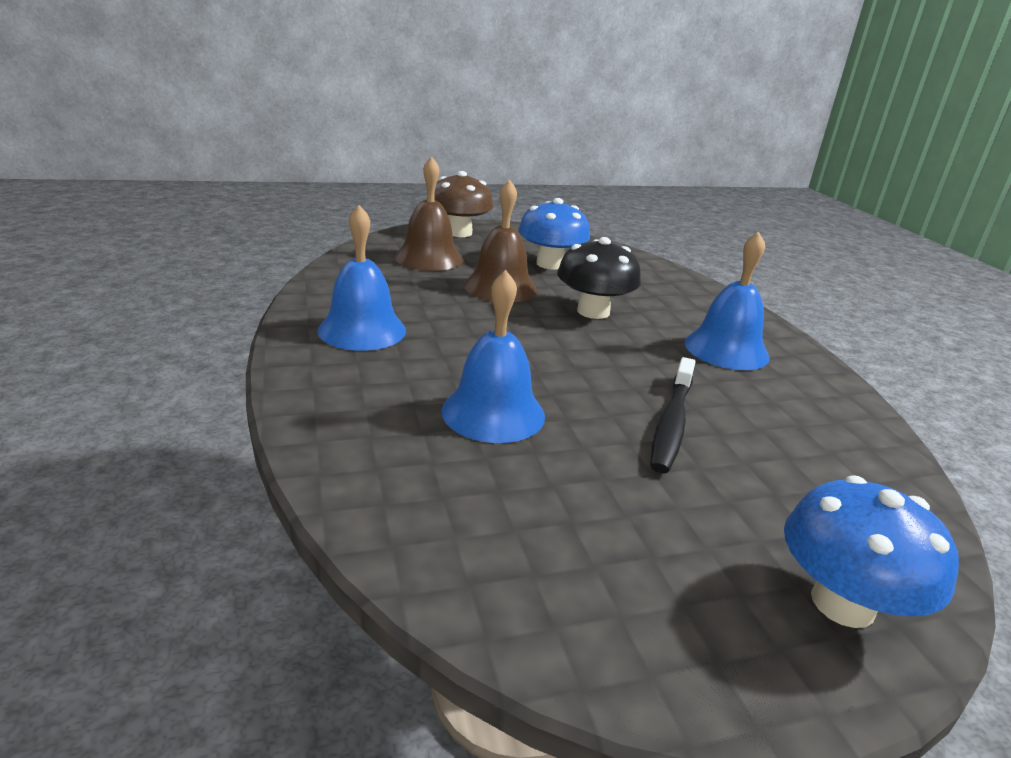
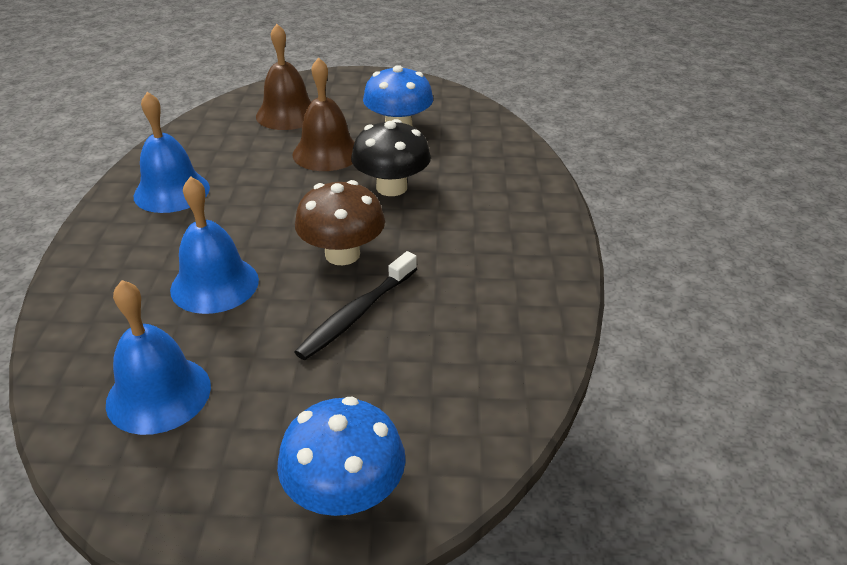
camera: 20 degrees right, 10 degrees up
brown mushroom [434,171,493,237] -> brown mushroom moved to [295,180,385,265]
blue bell [684,232,770,370] -> blue bell moved to [106,280,211,435]

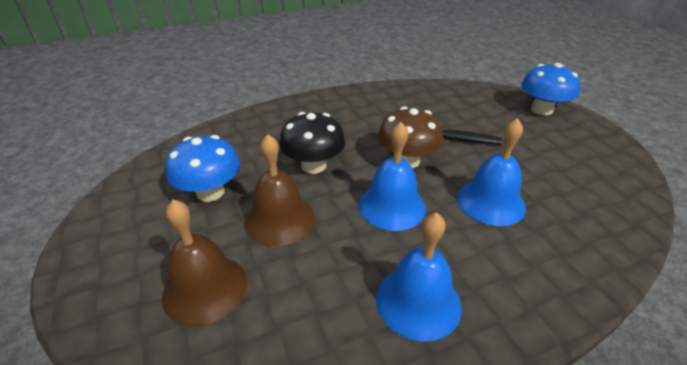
camera: 115 degrees left, 0 degrees up
blue bell [106,280,211,435] -> blue bell moved to [359,122,426,231]

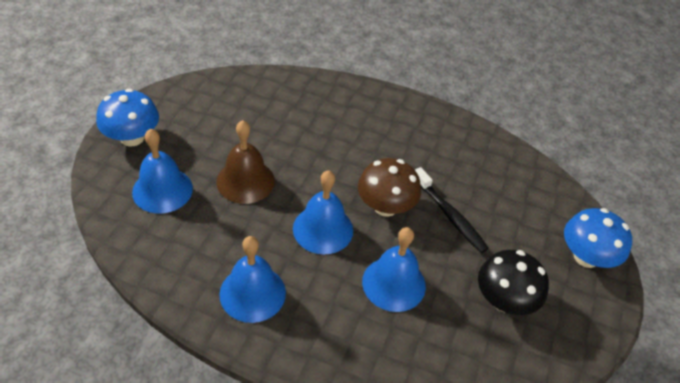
camera: 40 degrees right, 10 degrees up
brown bell [162,199,247,326] -> blue bell [132,129,193,213]
blue mushroom [166,135,240,202] -> blue mushroom moved to [96,89,159,147]
black mushroom [279,112,345,174] -> black mushroom moved to [478,250,549,315]

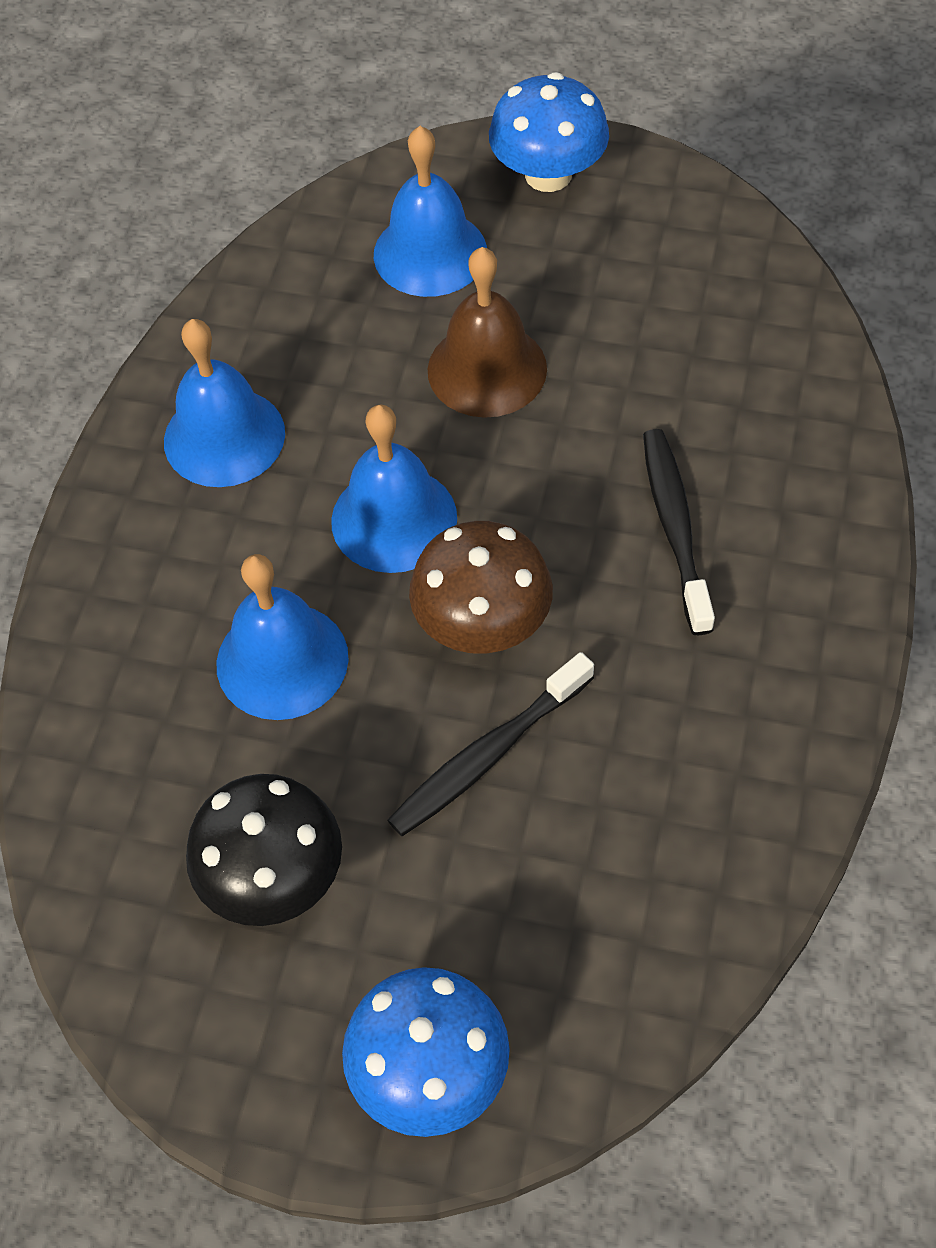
camera: 90 degrees right, 10 degrees up
none -> black toothbrush [643,429,715,635]

